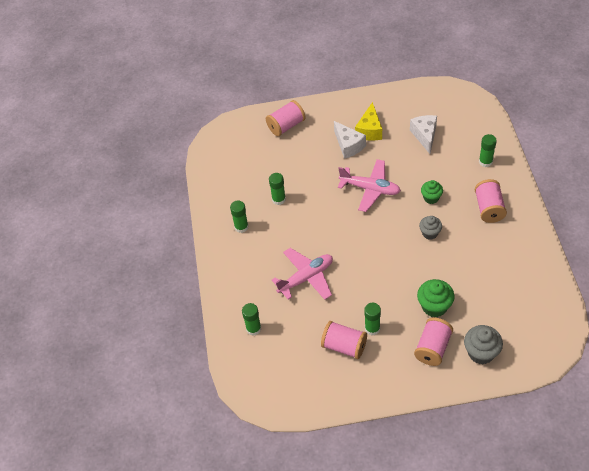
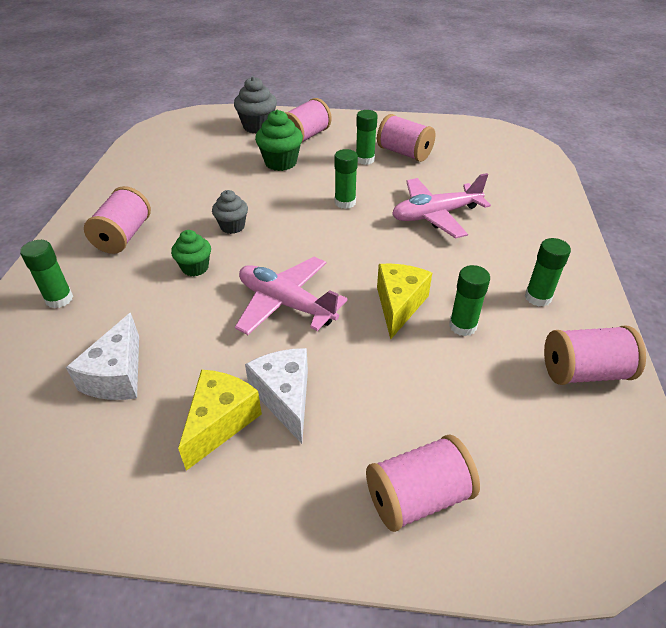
camera: 170 degrees left, 10 degrees down
green glue stick [242,303,261,336] -> green glue stick moved to [334,149,358,209]
none -> yellow cheese [377,264,432,340]
none -> pink spool [544,326,646,385]

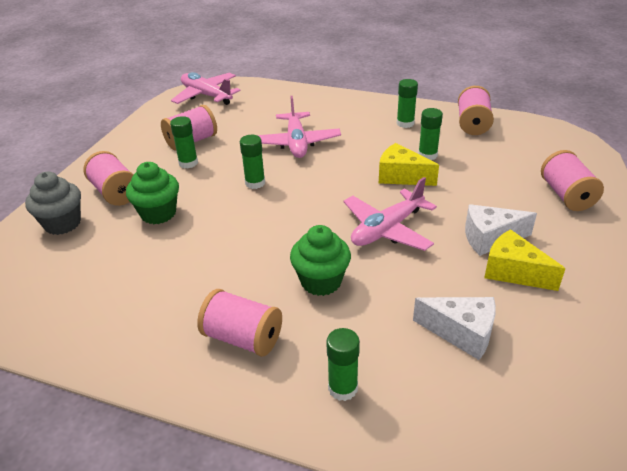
camera: 75 degrees left, 5 degrees down
green cupcake [171,230,211,276] -> green cupcake [290,225,351,296], size x1.52
grey cupcake [212,190,248,234] -> none
none -> pink plane [171,72,241,105]

